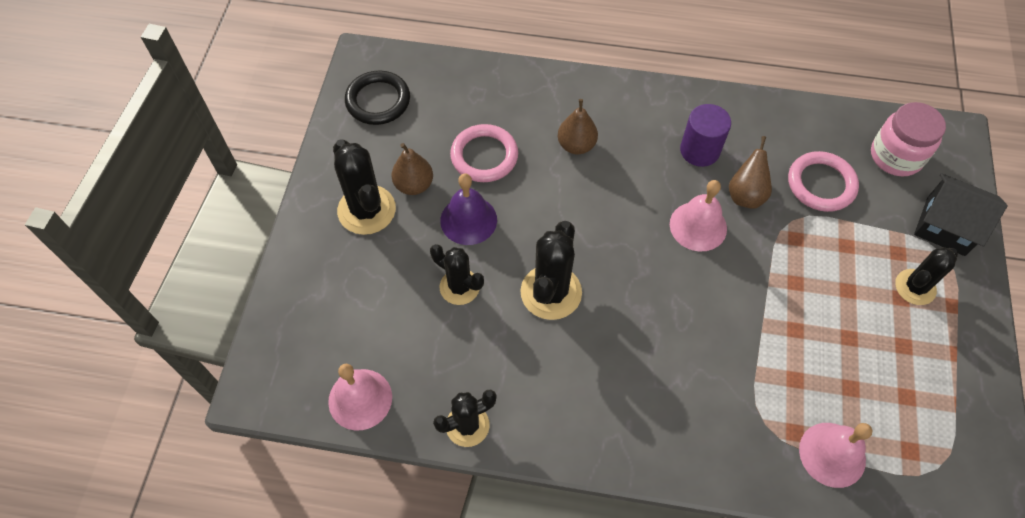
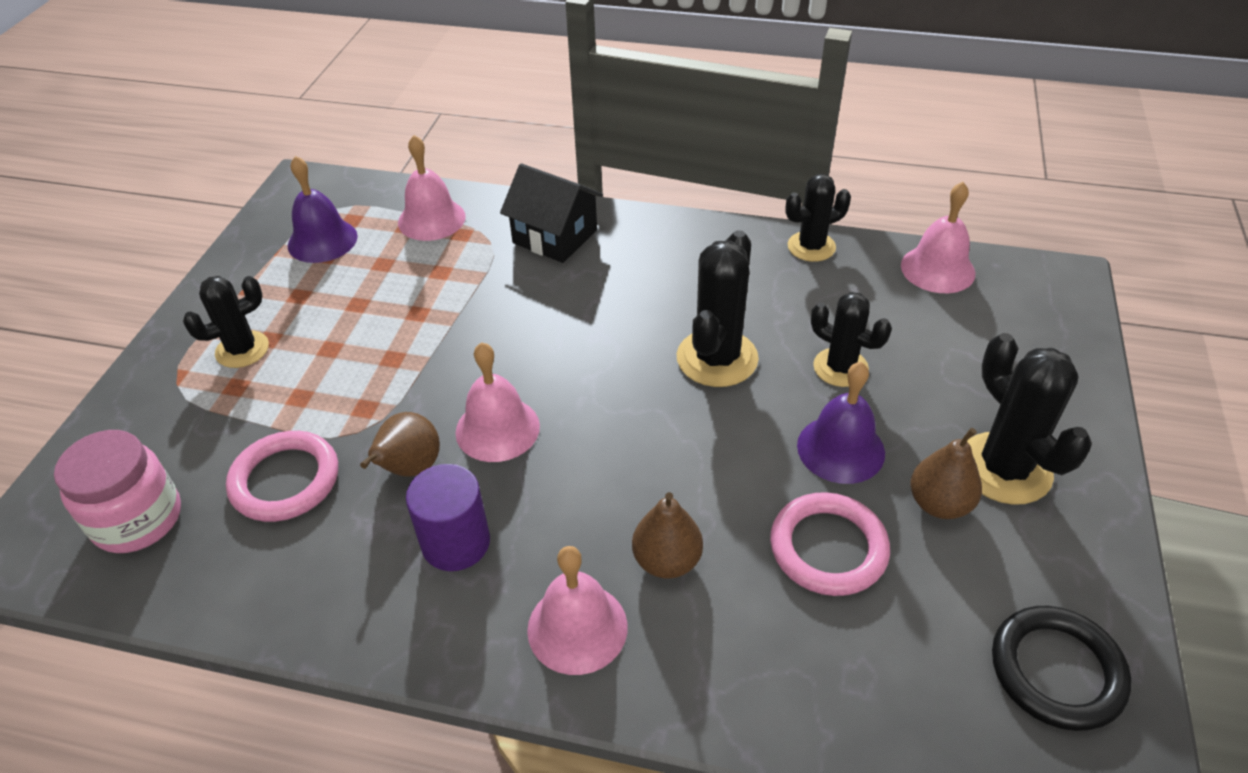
camera: 175 degrees left, 15 degrees down
black house [914,173,1008,256] -> black house moved to [500,163,603,263]
none -> purple bell [288,156,357,263]
none -> pink bell [527,546,628,675]

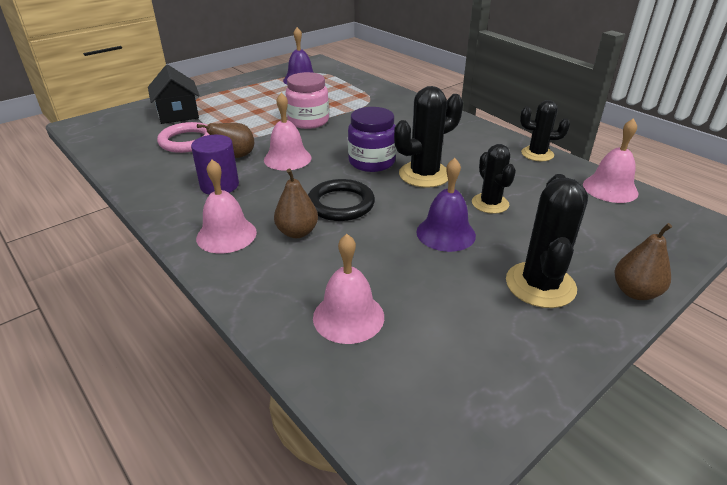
camera: 35 degrees right, 10 degrees down
pink jar [54,430,181,553] -> pink jar moved to [285,72,329,129]
black cactus [183,276,269,368] -> none
pink bell [398,135,466,241] -> pink bell moved to [313,234,384,344]
black house [500,163,603,263] -> black house moved to [148,64,200,124]
pink ring [770,492,890,596] -> none
brown pear [910,428,982,519] -> brown pear moved to [614,223,672,300]
black ring [992,606,1131,731] -> black ring moved to [308,179,375,221]
none -> purple jar [348,107,396,172]

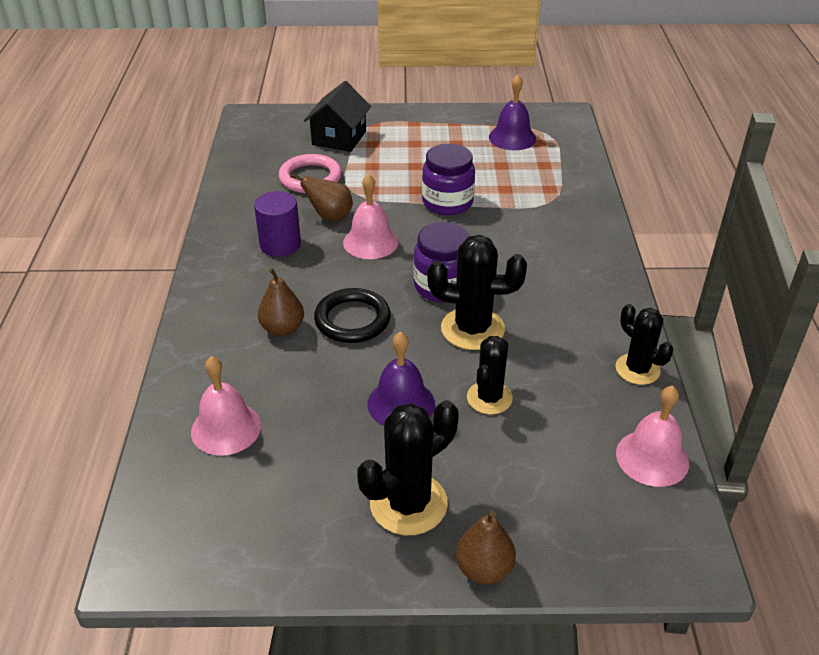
camera: 40 degrees right, 5 degrees up
pink bell [196,160,257,253] -> none
pink jar [285,72,329,129] -> purple jar [422,144,475,215]

